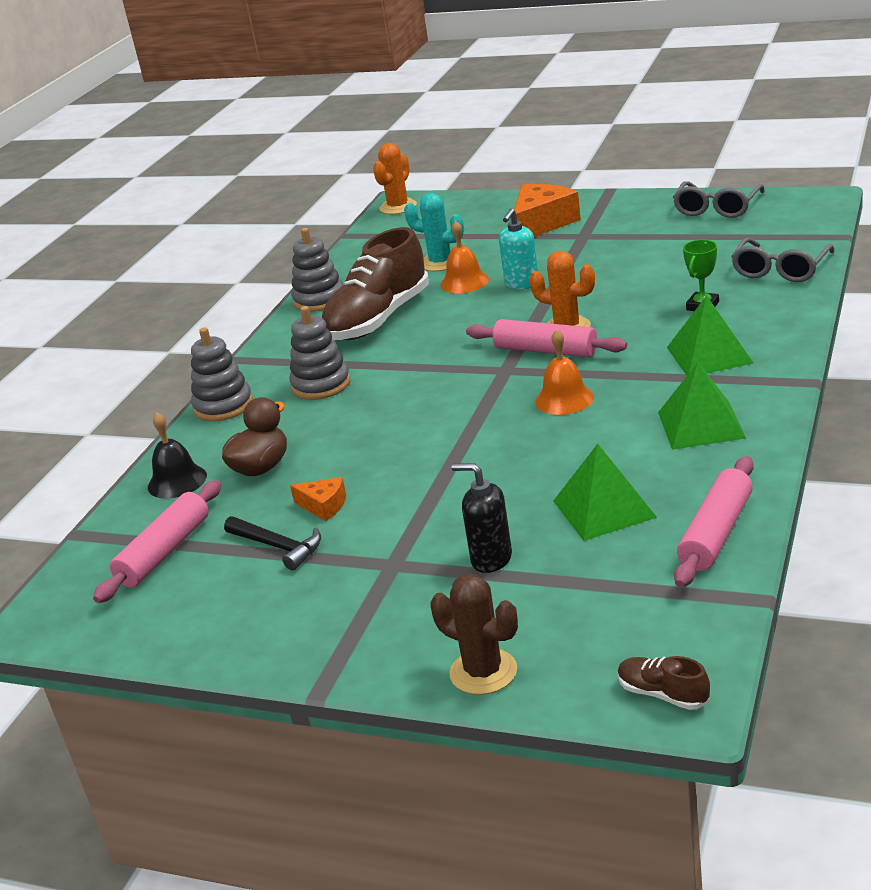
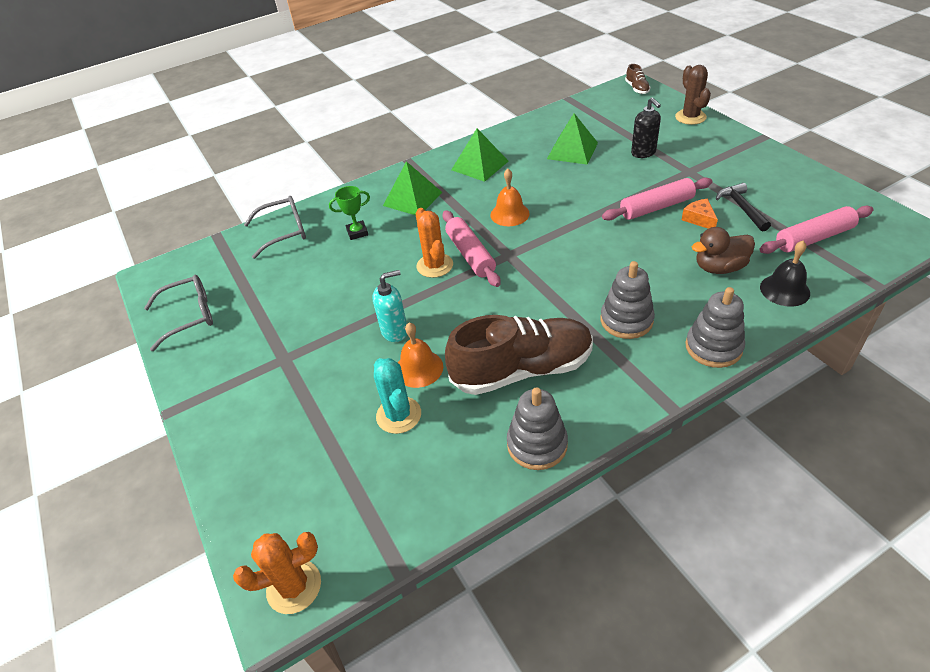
camera: 140 degrees left, 15 degrees up
orange cheese [514,184,581,237] -> none
pink rolling pin [674,456,754,588] -> pink rolling pin moved to [602,178,712,221]

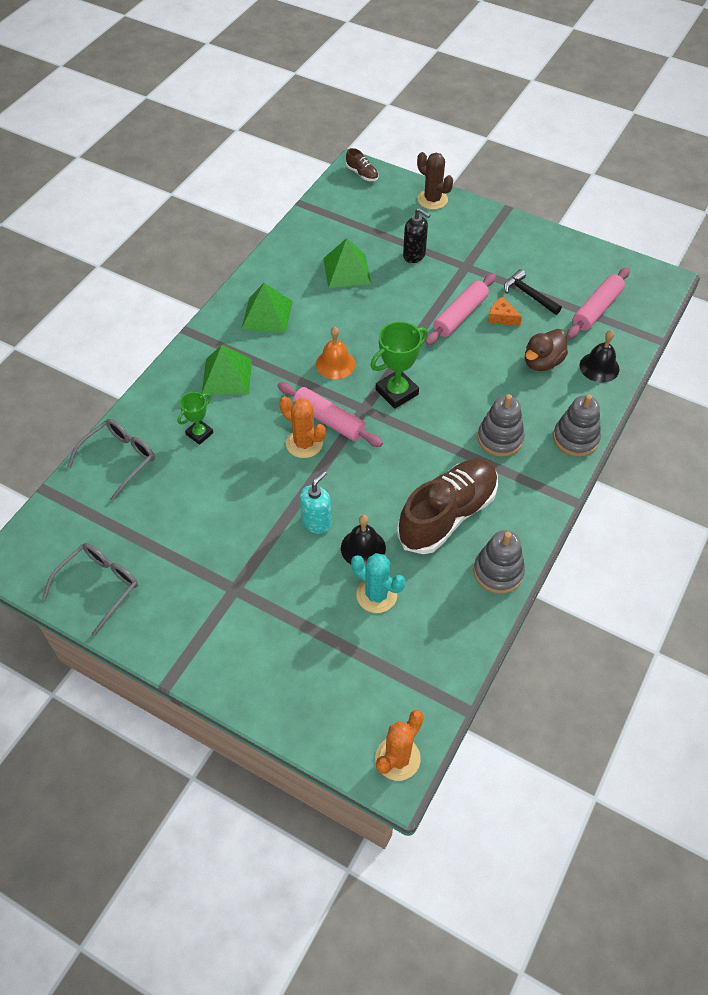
camera: 35 degrees left, 10 degrees up
orange bell [398,322,443,388] -> black bell [341,515,386,567]
none -> green trophy [370,321,428,409]

